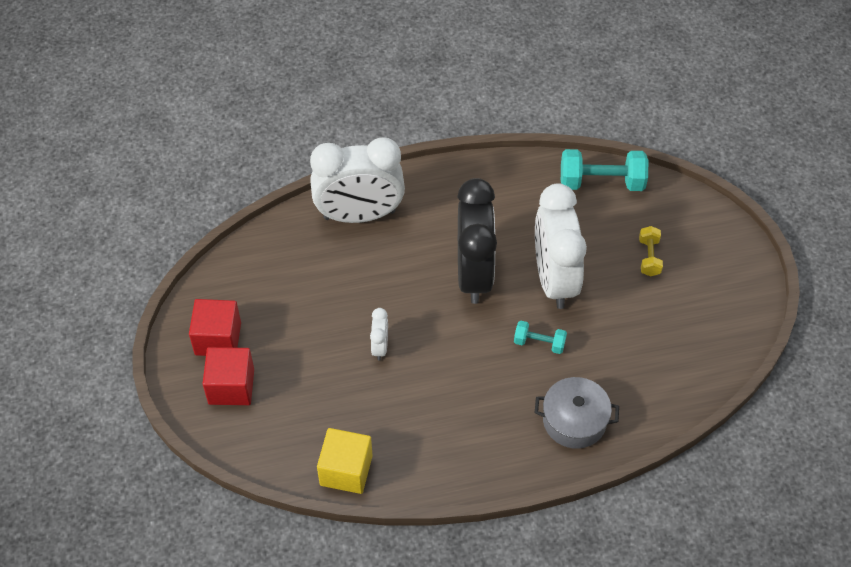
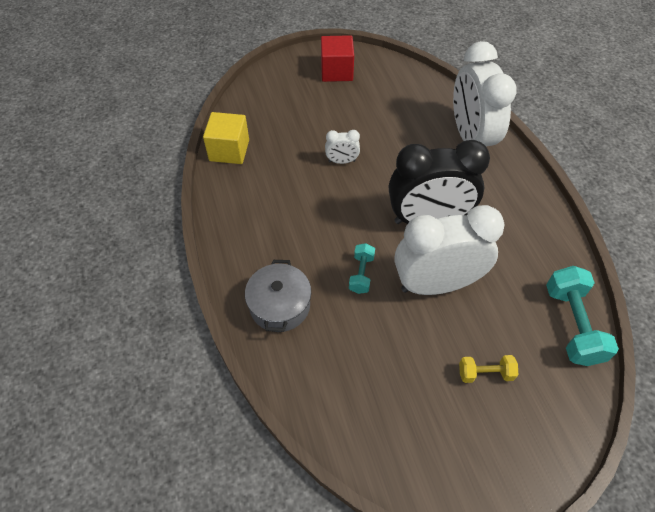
camera: 85 degrees right, 0 degrees up
red cube [203,347,254,405] -> none

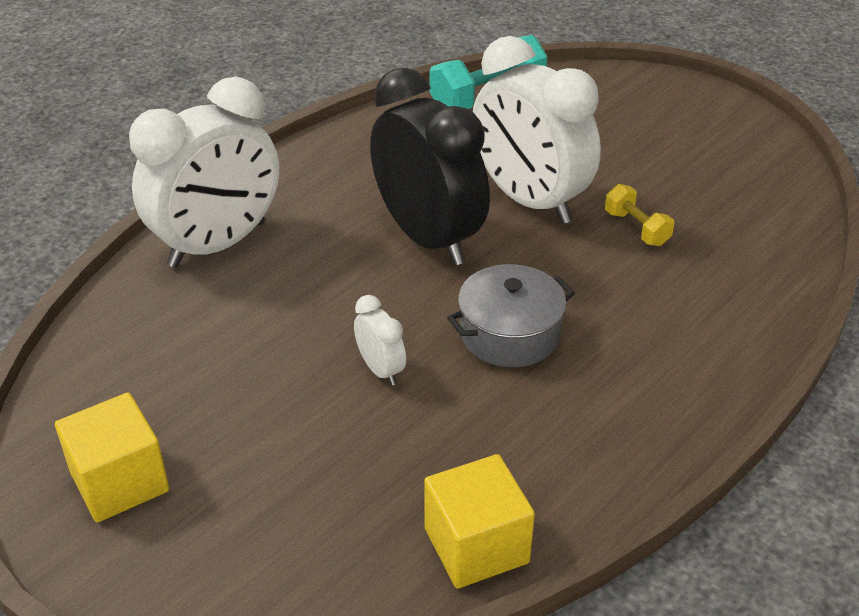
camera: 120 degrees left, 15 degrees down
grey pot [245,260,311,332] -> grey pot moved to [447,264,575,367]
red cube [321,35,354,82] -> yellow cube [55,393,169,523]
turquoise dumbbell [349,243,375,294] -> none
yellow dumbbell [459,355,518,383] -> yellow dumbbell moved to [605,184,674,246]

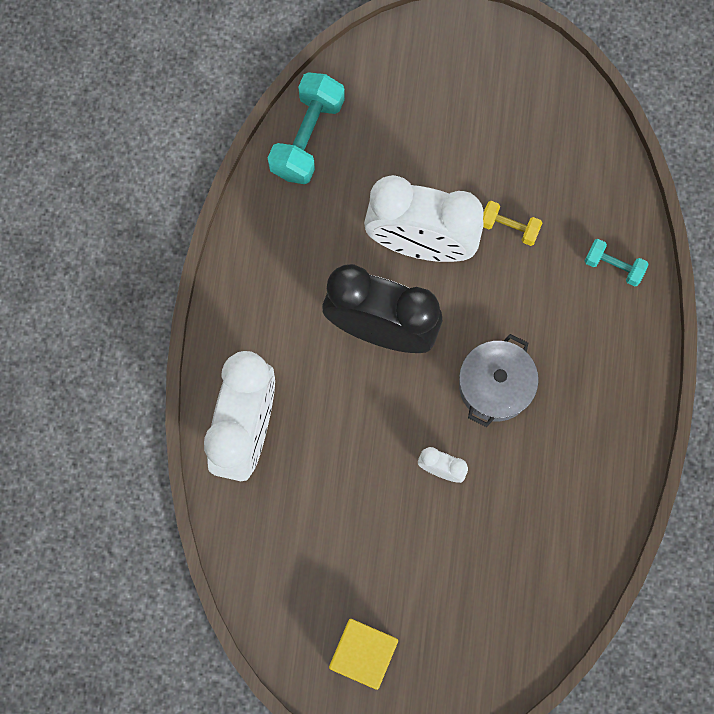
camera: 35 degrees left, 35 degrees up
yellow cube [424,454,535,589] -> none
none -> turquoise dumbbell [585,239,649,287]

